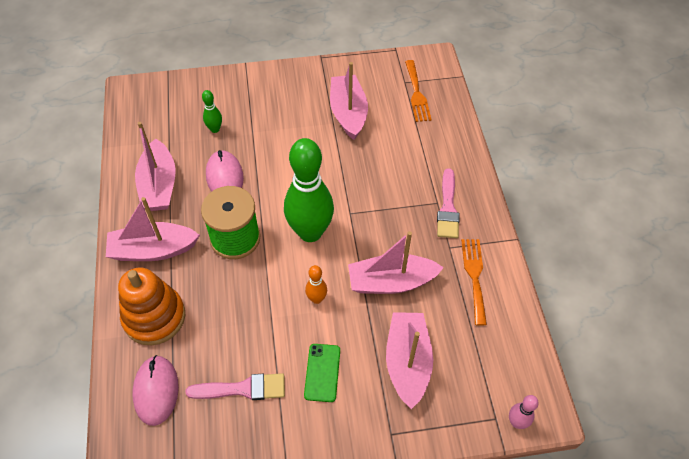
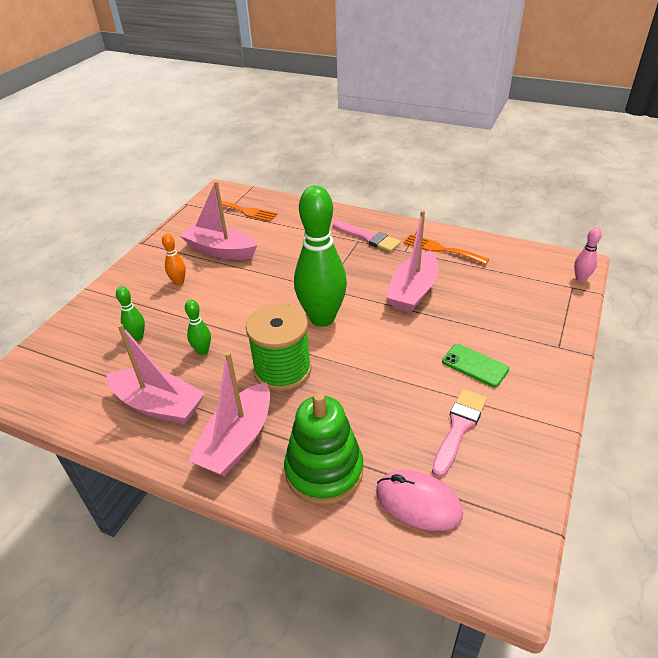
camera: 55 degrees left, 15 degrees down
orange stacking toy [118,267,185,345] -> green stacking toy [284,392,363,505]
pink mouse [206,150,244,192] -> green bowling pin [185,300,211,355]
orange bowling pin [305,265,327,304] -> orange bowling pin moved to [162,233,186,286]
pink boat [386,312,433,409] -> none

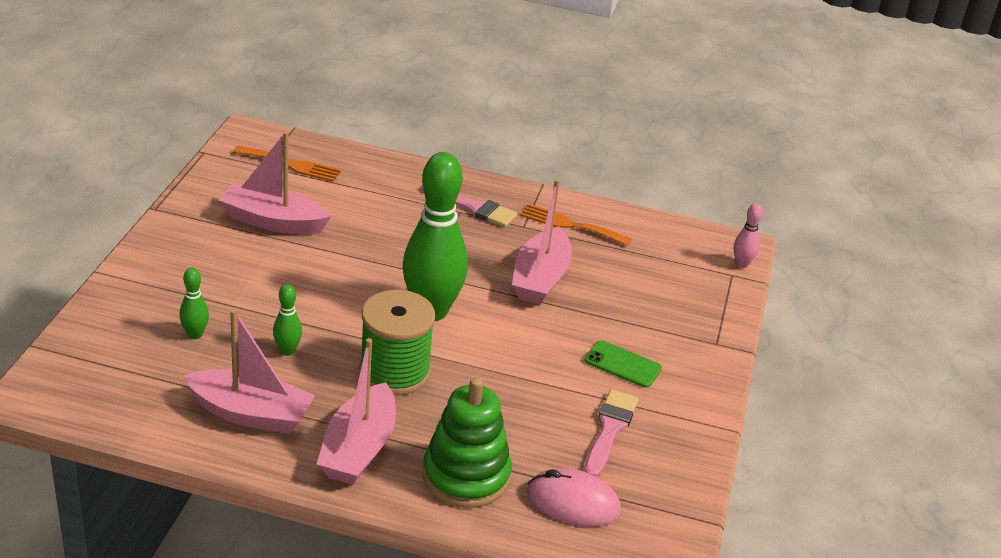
camera: 15 degrees left, 5 degrees down
orange bowling pin [162,233,186,286] -> none

